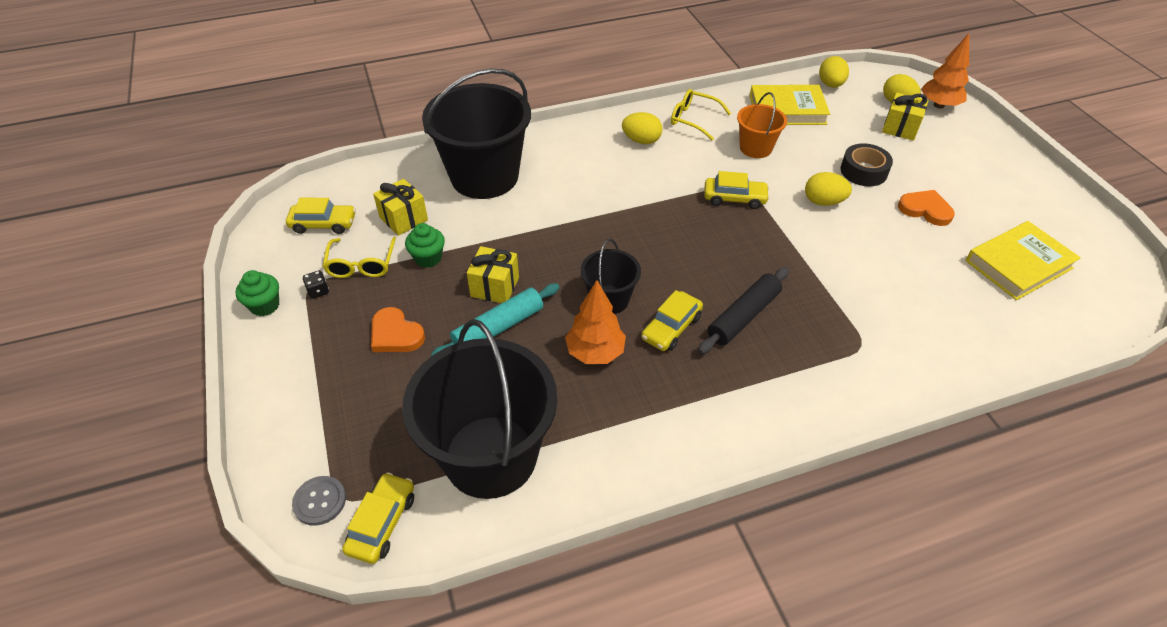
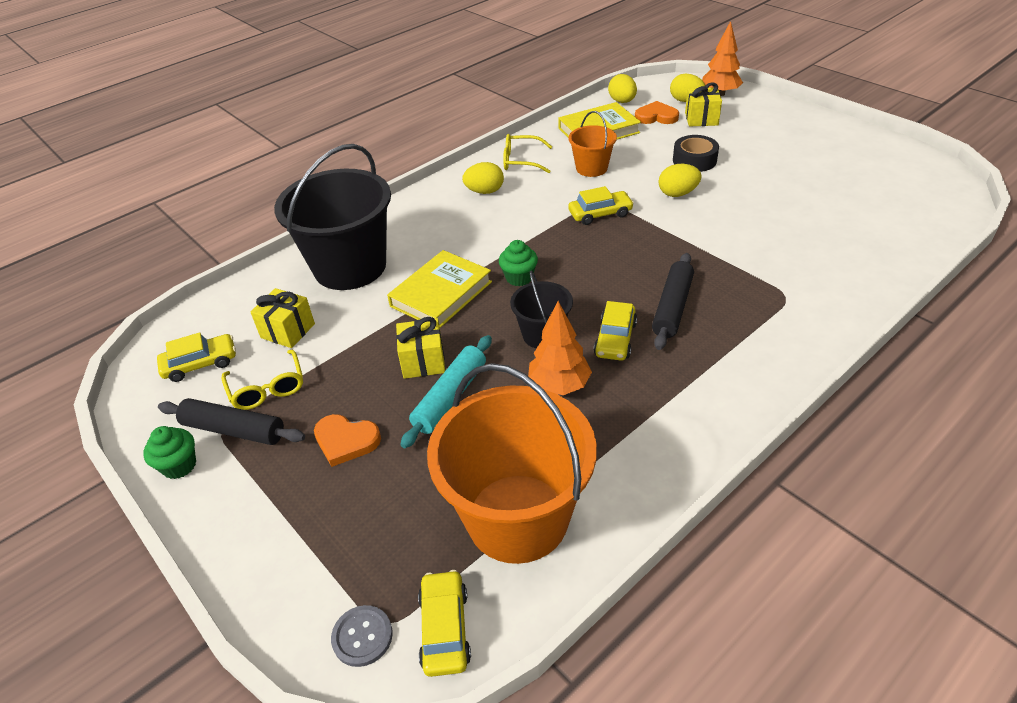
camera: 20 degrees left, 5 degrees down
black dice [303,270,329,299] -> black rolling pin [158,398,305,445]
black bucket [402,319,557,499] -> orange bucket [427,363,597,564]
green cupcake [405,223,445,268] -> green cupcake moved to [499,240,538,286]
orange heart [898,190,955,226] -> orange heart moved to [635,101,679,124]
yellow book [966,221,1081,300] -> yellow book moved to [387,250,492,328]

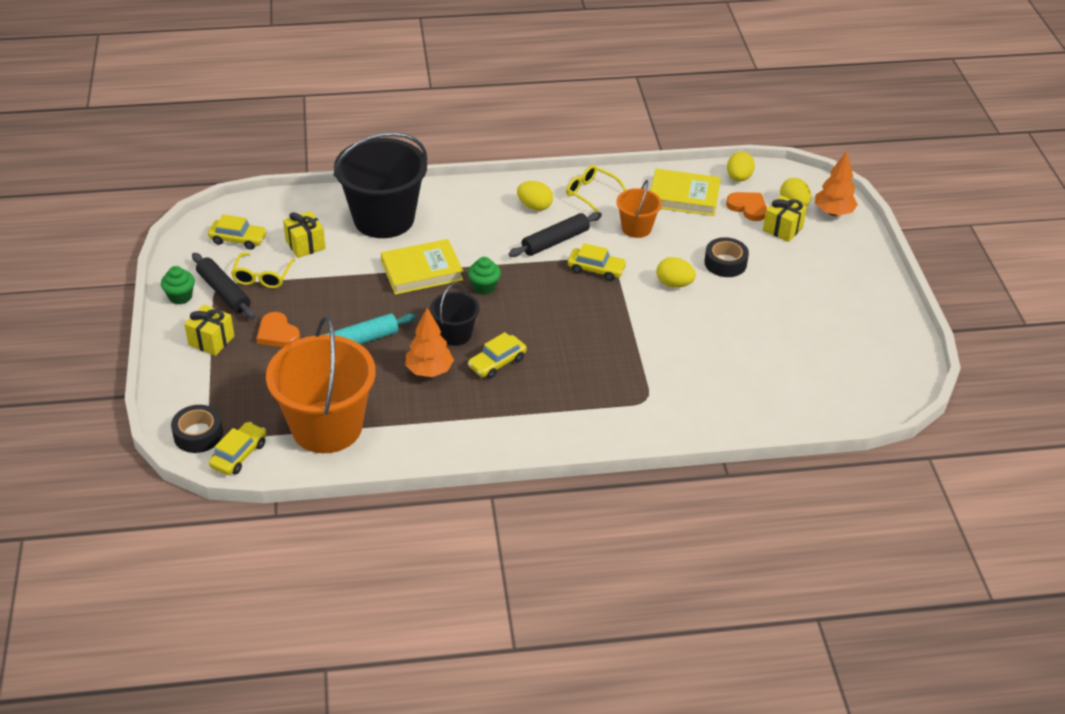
camera: 30 degrees right, 0 degrees up
grey button [331,605,393,667] -> black tape [171,405,223,453]
yellow gift [396,317,445,379] -> yellow gift moved to [184,305,235,356]
black rolling pin [652,253,694,350] -> black rolling pin moved to [509,212,602,257]

